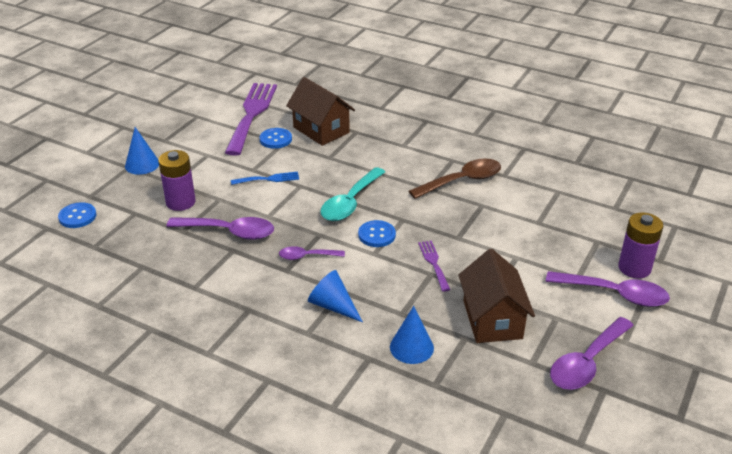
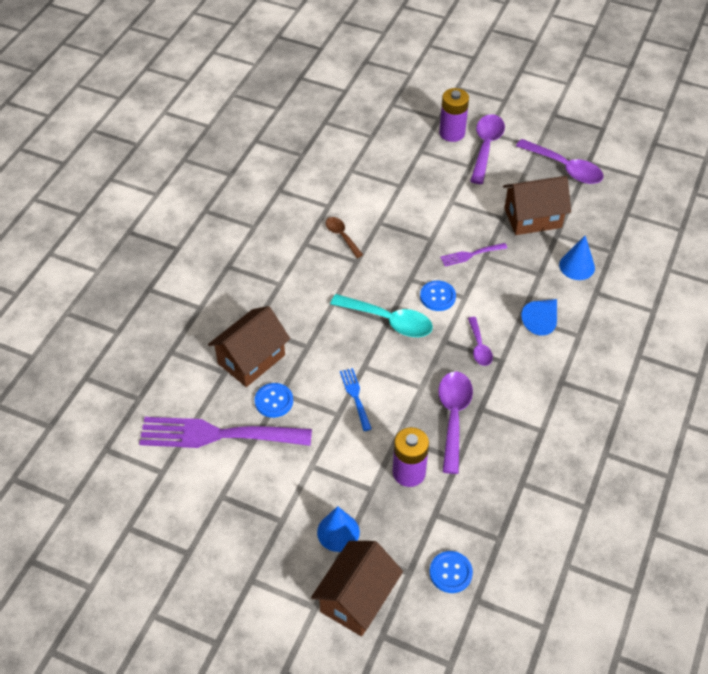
camera: 95 degrees left, 15 degrees up
brown spoon [409,159,501,199] -> brown spoon [325,217,363,258], size x0.57
none -> brown house [311,541,403,636]

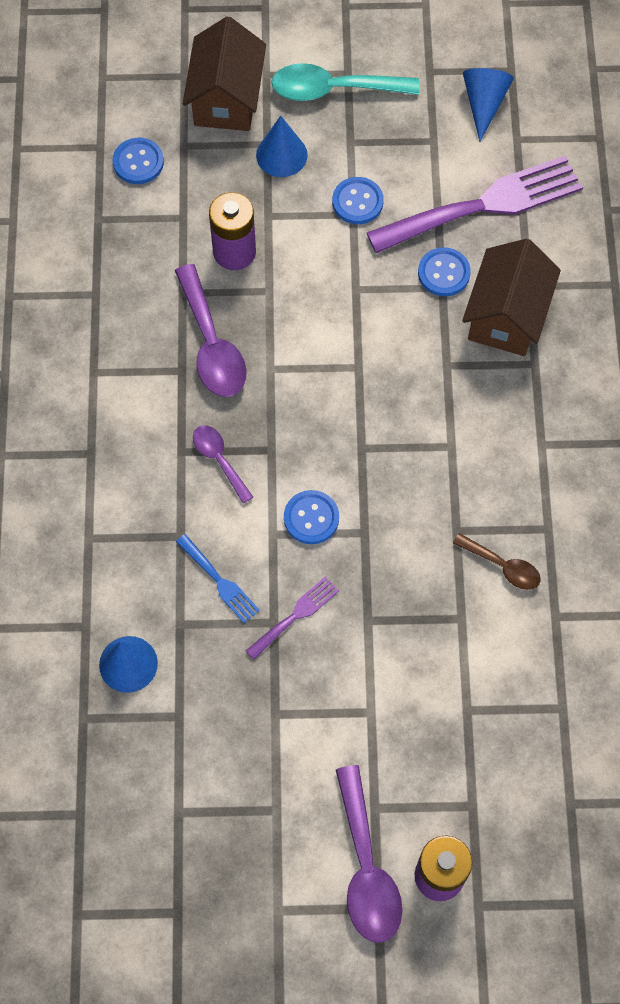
camera: 155 degrees right, 15 degrees up
turquoise spoon [330,294,433,337] -> turquoise spoon moved to [271,63,419,101]
blue fork [340,368,372,431] -> blue fork moved to [176,534,260,623]
brown house [503,176,571,235] -> none
purple spoon [516,139,604,184] -> none
blue cone [521,299,557,336] -> blue cone moved to [463,68,514,142]
none -> blue button [332,177,384,224]

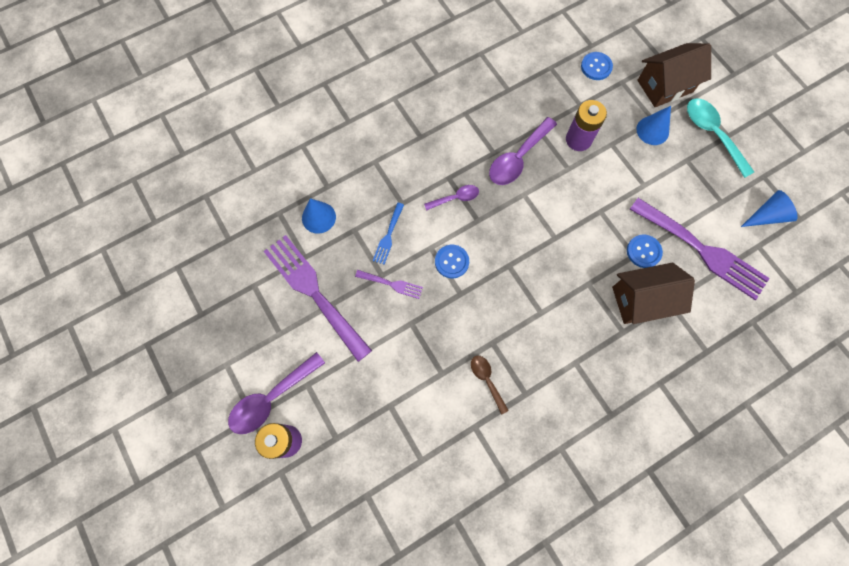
camera: 60 degrees right, 5 degrees up
purple spoon [193,425,253,503] -> purple spoon turned 45 degrees clockwise [424,185,479,211]
blue button [332,177,384,224] -> none
brown spoon [453,533,541,590] -> brown spoon turned 150 degrees clockwise [471,355,509,415]
none -> purple fork [263,235,372,362]

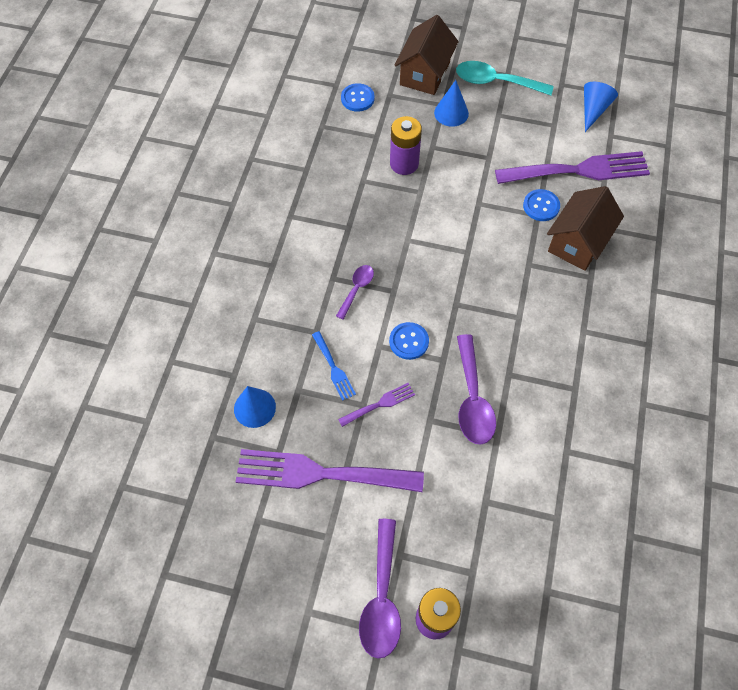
camera: 45 degrees left, 10 degrees down
brown spoon [471,355,509,415] -> none
purple spoon [489,117,557,185] -> purple spoon moved to [457,334,496,445]

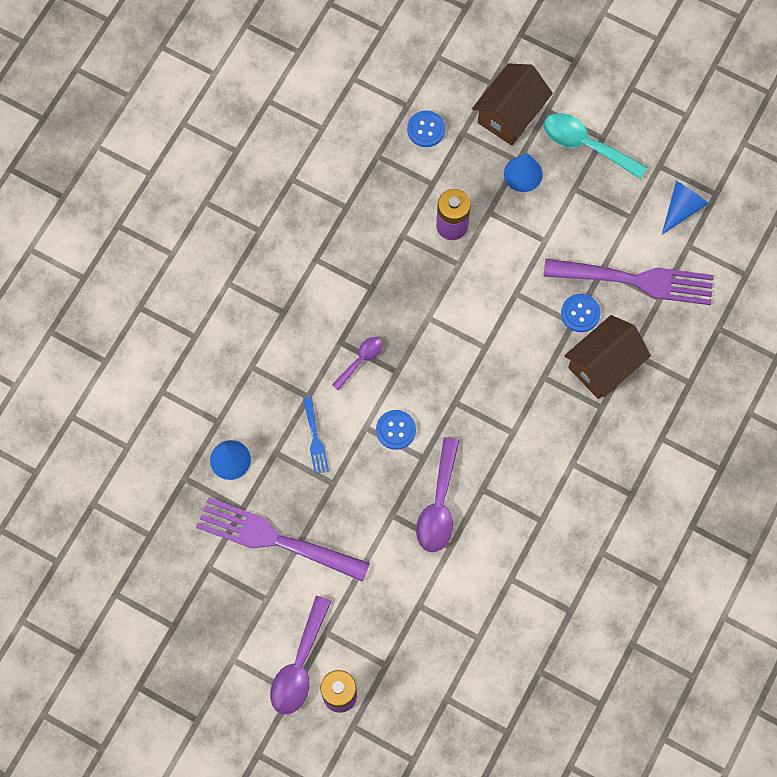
camera: 15 degrees right, 10 degrees up
purple fork [338,383,415,427] -> none

